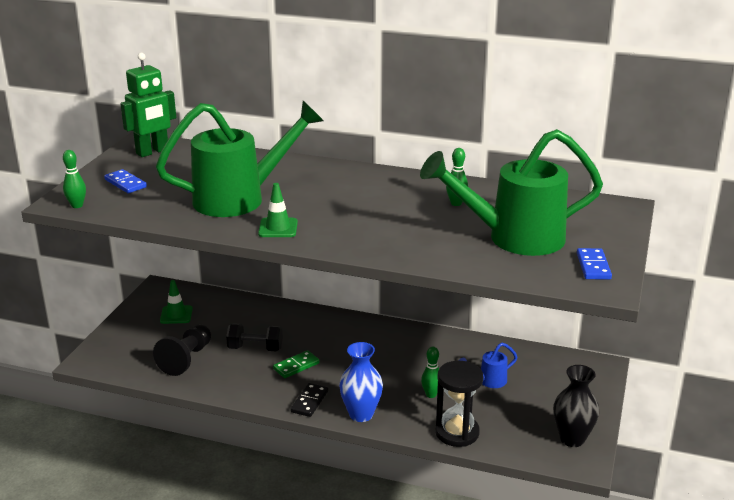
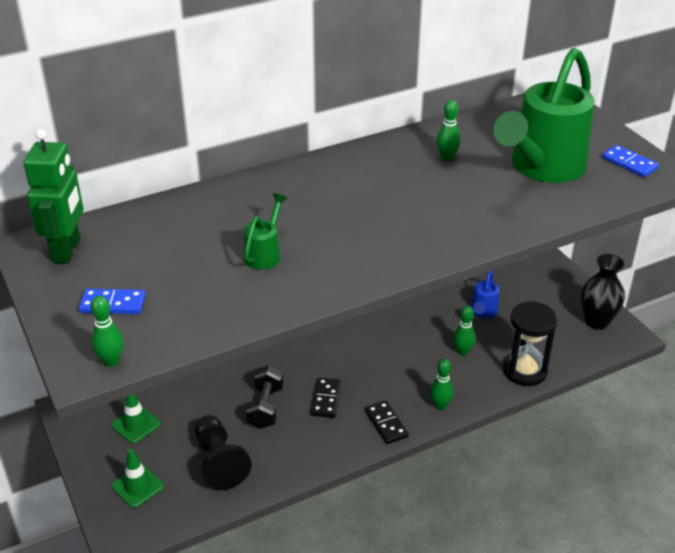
camera: 45 degrees left, 10 degrees up
green watering can [156,101,324,217] -> green watering can [244,193,287,270], size x0.43
black dumbbell [226,324,283,351] -> black dumbbell turned 45 degrees counterclockwise [245,365,284,429]
green traffic cone [258,183,298,237] -> green traffic cone moved to [111,449,164,508]
green domino [273,350,320,378] -> black domino [311,378,341,418]
blue vase [339,342,383,422] -> green bowling pin [430,359,453,410]

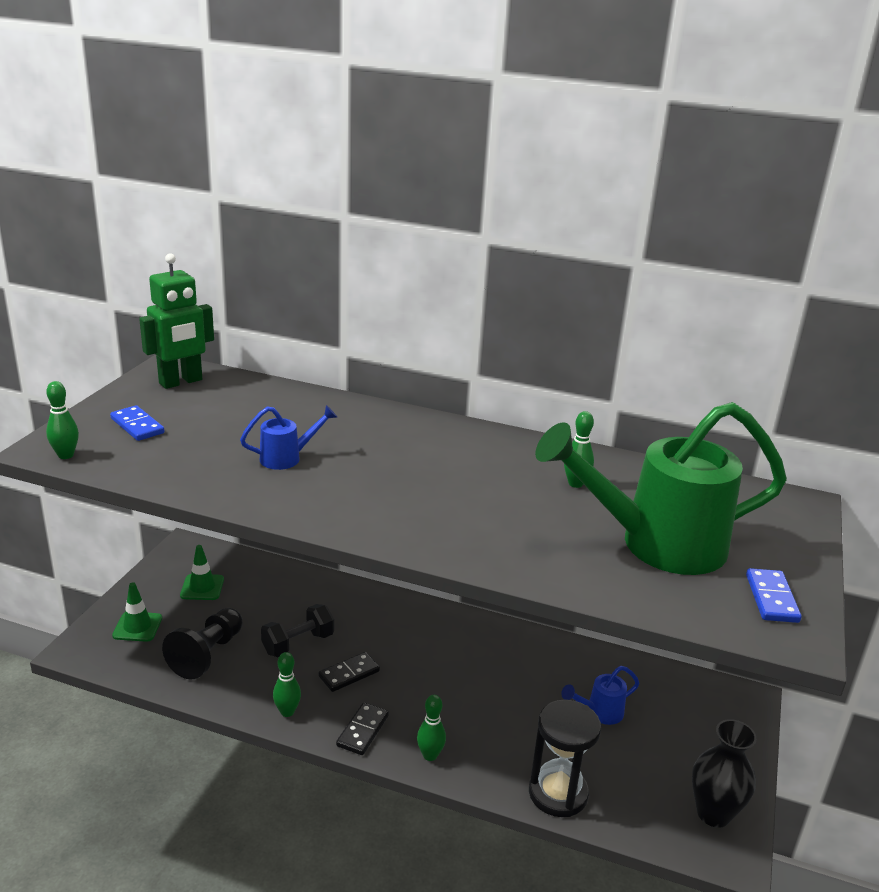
camera: 45 degrees right, 10 degrees down
green watering can [244,193,287,270] -> blue watering can [240,405,337,470]
green bowling pin [453,306,475,356] -> green bowling pin moved to [273,652,301,717]

